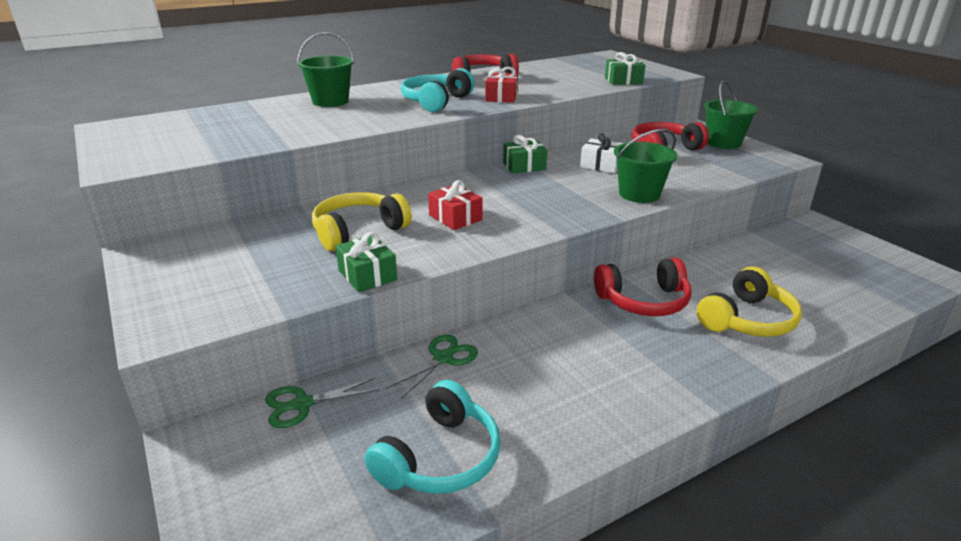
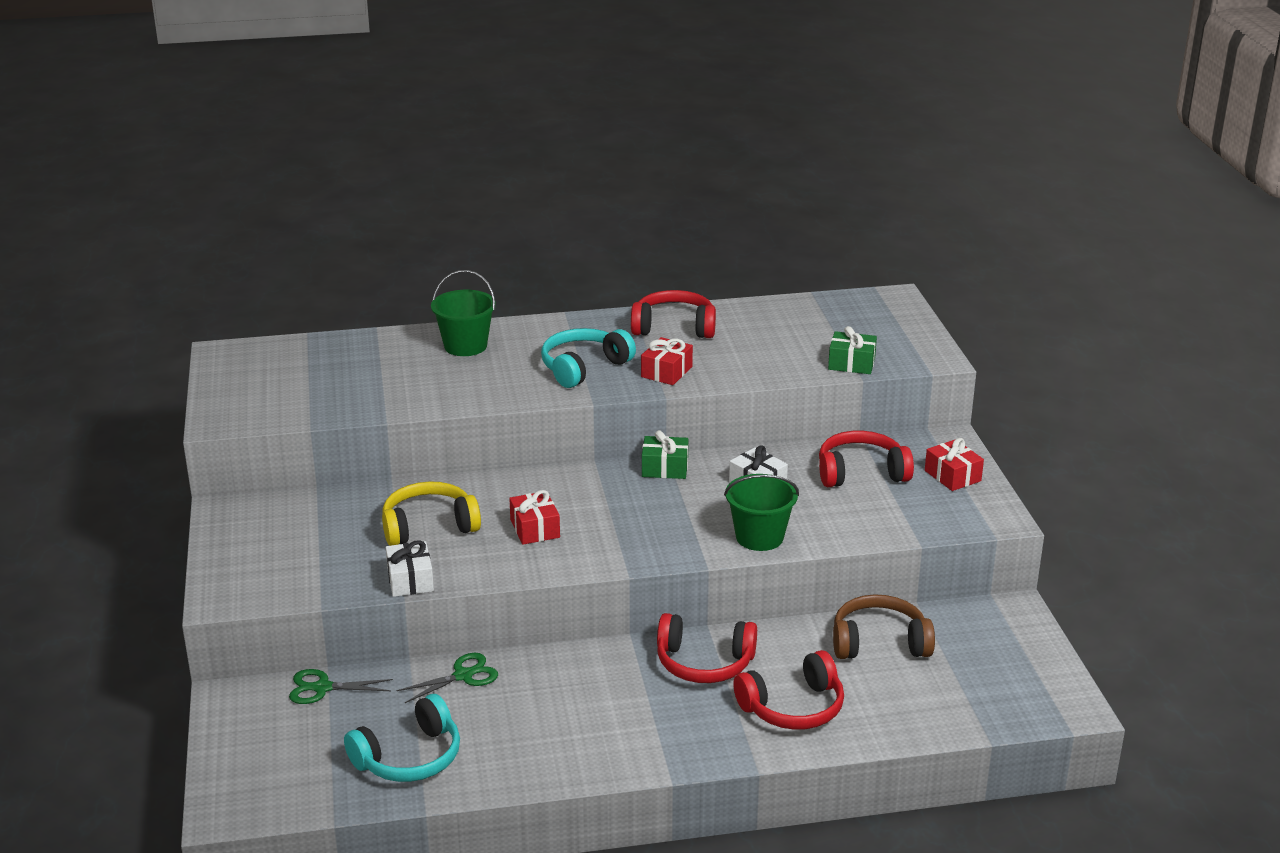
camera: 20 degrees right, 0 degrees up
green gift [335,232,397,292] -> white gift [386,540,434,597]
yellow headphones [697,267,802,337] -> red headphones [733,650,844,730]
green bucket [704,80,758,149] -> red gift [925,438,984,491]
none -> brown headphones [833,594,935,659]

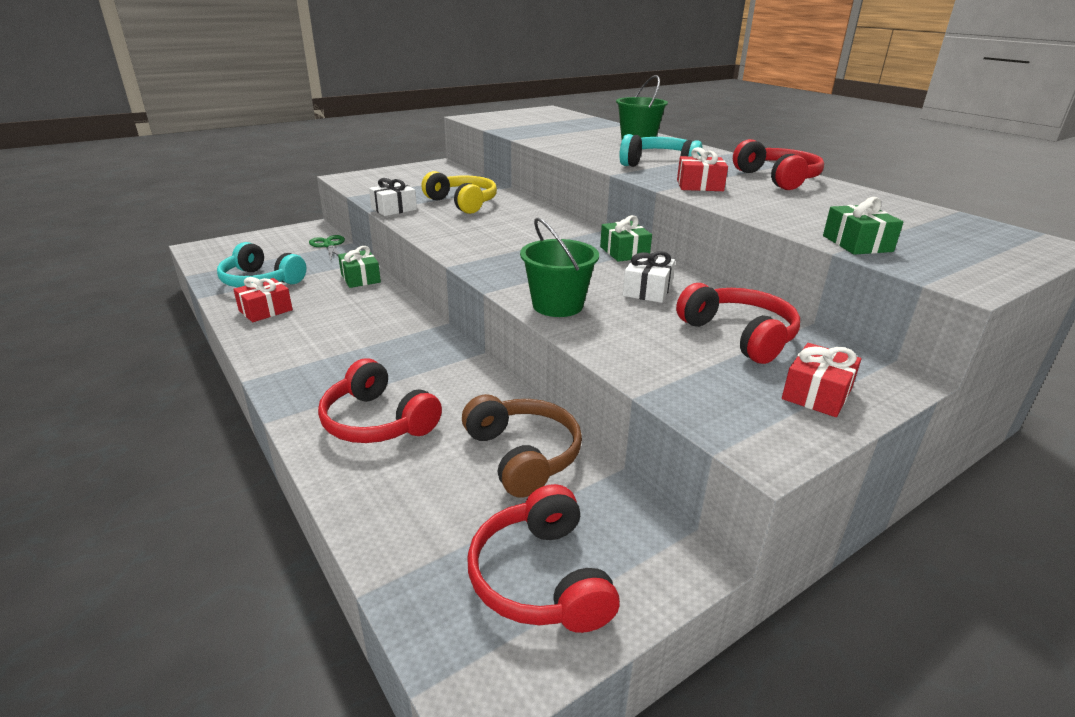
camera: 65 degrees right, 0 degrees up
green scissors [396,653,498,703] -> green gift [338,246,381,288]
red gift [509,490,560,545] -> red gift moved to [233,277,293,322]
red headphones [657,613,757,683] -> red headphones moved to [467,484,620,633]

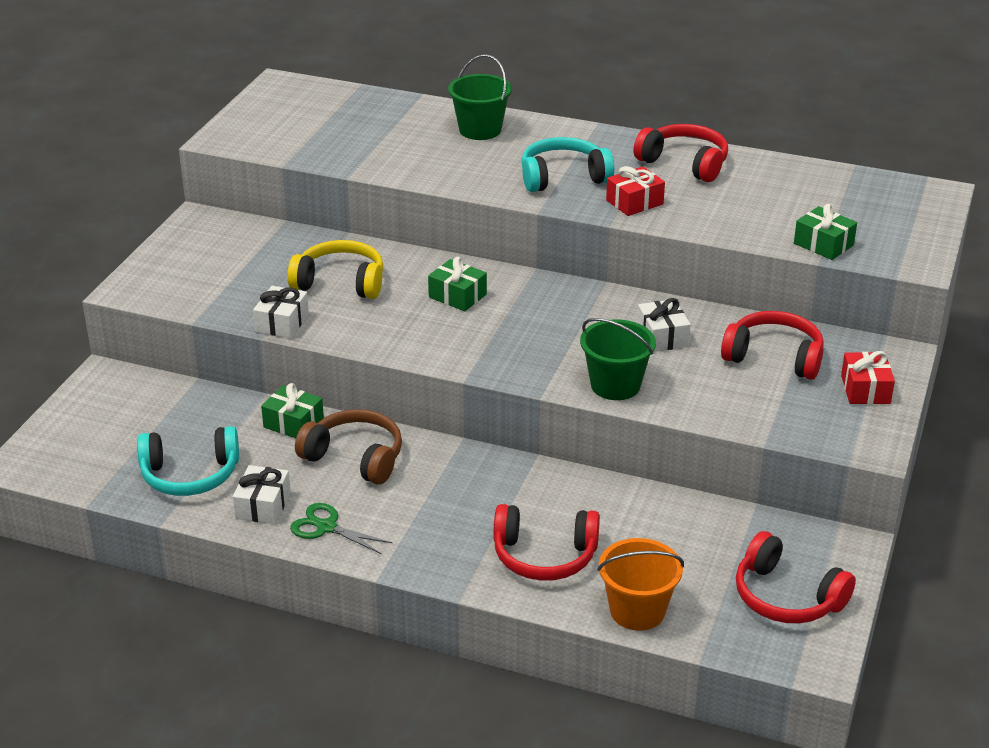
camera: 35 degrees left, 5 degrees up
red gift [233,277,293,322] -> white gift [233,465,291,524]
green scissors [309,235,345,260] -> green scissors moved to [290,503,392,554]
brown headphones [462,394,582,497] -> brown headphones moved to [295,409,402,484]
green gift [600,215,652,262] -> green gift moved to [428,257,487,311]
none -> orange bucket [597,538,684,631]

